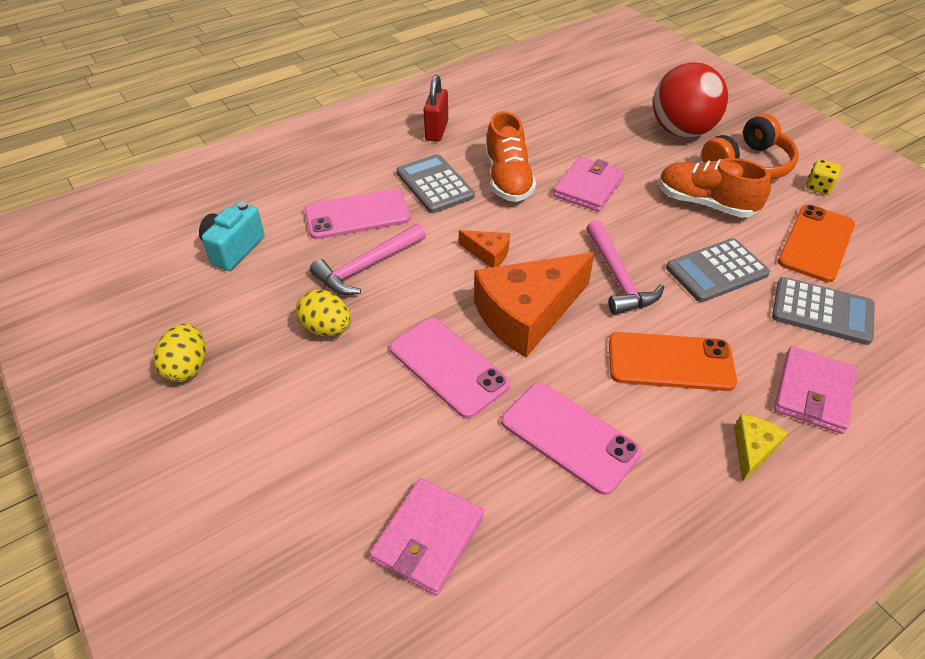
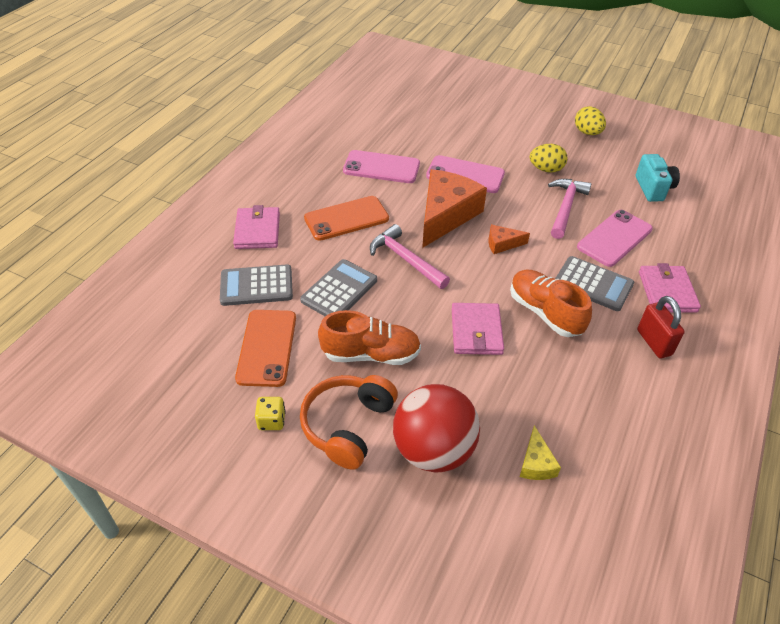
camera: 150 degrees right, 0 degrees up
pink wallet [370,478,484,596] -> pink wallet moved to [639,263,701,313]
yellow cheese [734,414,788,483] -> yellow cheese moved to [520,425,561,480]

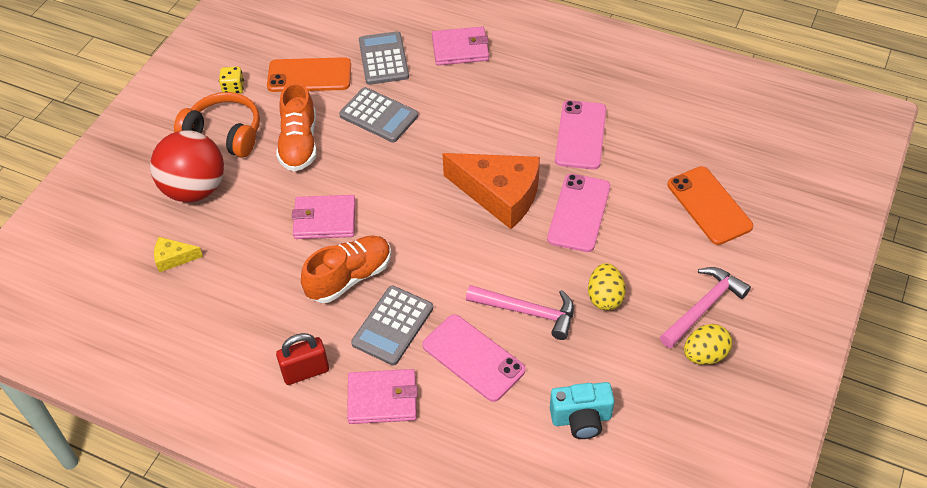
camera: 90 degrees right, 5 degrees up
orange phone [304,196,389,241] -> orange phone moved to [667,166,753,245]
pink hammer [370,224,450,289] -> pink hammer moved to [660,267,751,348]
orange cheese [489,224,530,254] -> none

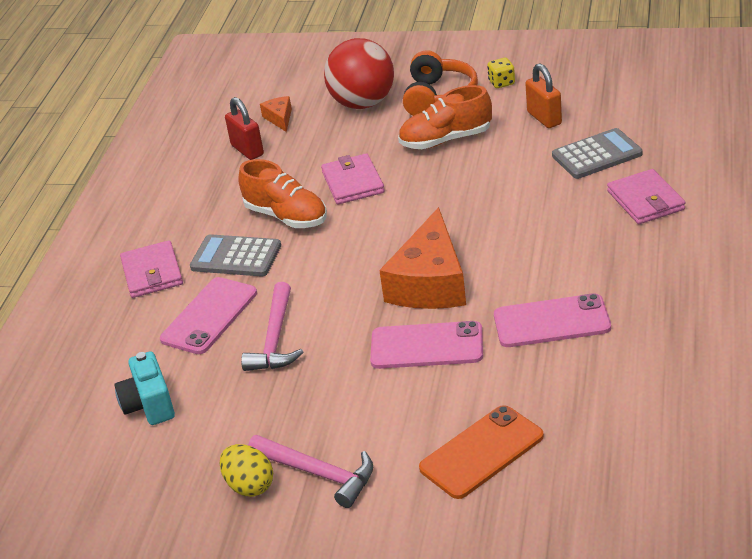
camera: 80 degrees right, 15 degrees down
yellow cheese [154,237,203,273] -> orange cheese [260,96,292,132]
orange phone [267,57,351,92] -> orange padlock [525,63,562,128]
red padlock [276,333,329,385] -> red padlock moved to [225,97,264,160]
grey calculator [339,87,418,142] -> none
yellow egg [588,263,626,310] -> none

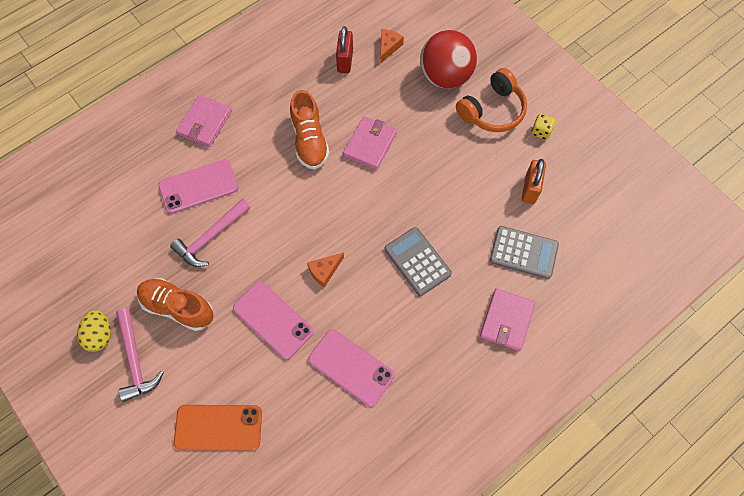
camera: 35 degrees right, 30 degrees up
turquoise camera [114,351,175,425] -> none
grey calculator [190,234,281,276] -> grey calculator moved to [384,227,452,296]
orange cheese [379,207,466,309] -> orange cheese [307,252,344,288], size x0.45
orange shoe [398,85,492,149] -> orange shoe moved to [137,278,214,331]

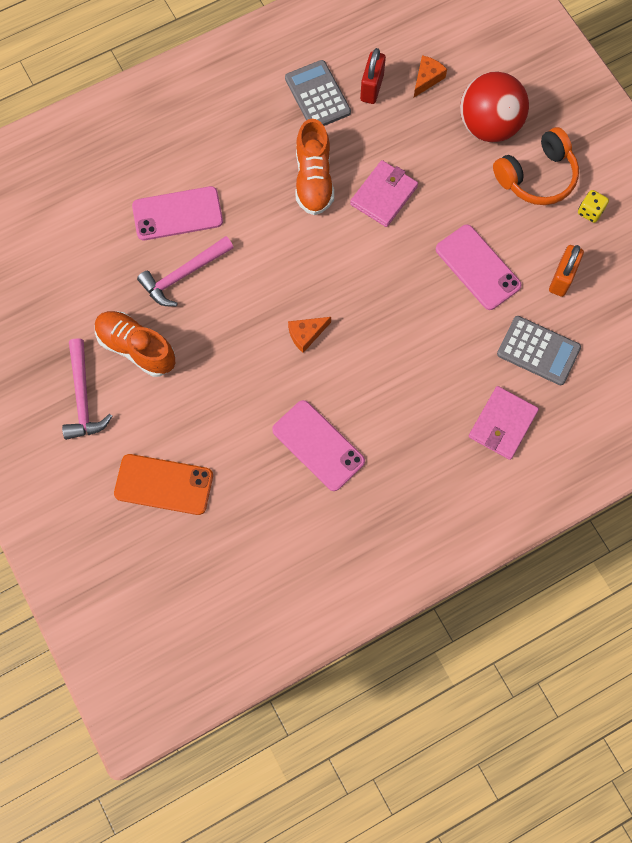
camera: 10 degrees right, 5 degrees up
yellow egg [77,310,111,352] -> none
pink wallet [176,95,232,147] -> none
pink phone [233,282,314,359] -> pink phone moved to [436,225,522,310]
grey calculator [384,227,452,296] -> grey calculator moved to [285,60,351,126]

